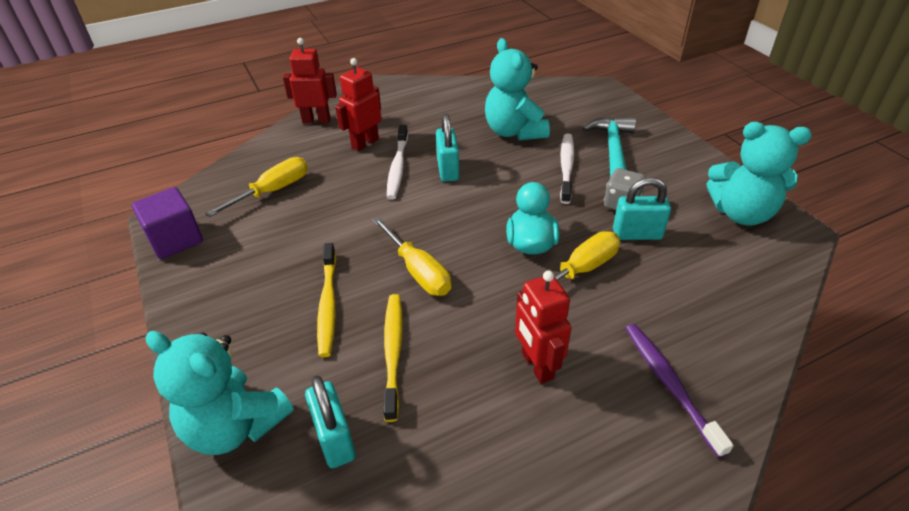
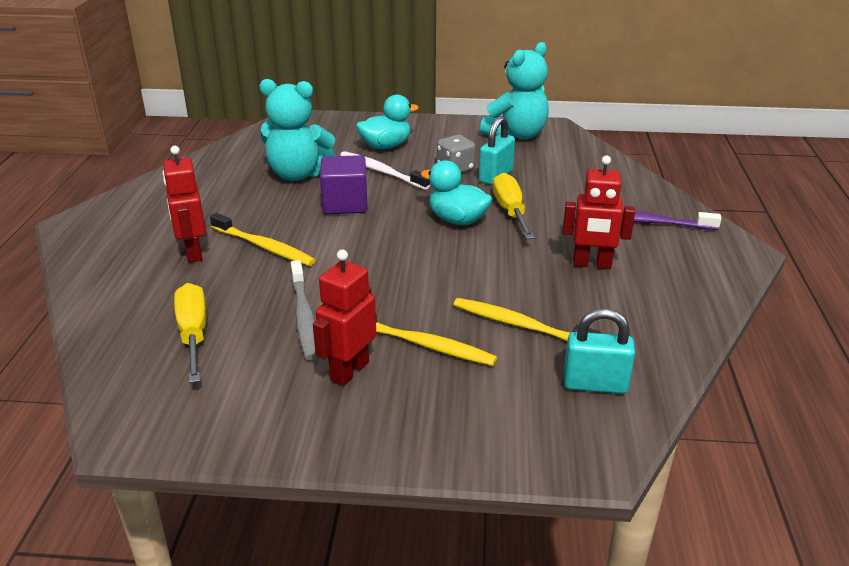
camera: 60 degrees left, 10 degrees down
purple cube [132,187,203,259] -> purple cube moved to [320,155,368,214]
turquoise teddy bear [146,331,293,455] -> none
red robot [283,38,337,124] -> red robot moved to [313,250,376,386]
yellow screwdriver [372,217,451,296] -> none
white toothbrush [387,125,408,199] -> yellow toothbrush [210,213,316,266]
turquoise padlock [436,114,459,182] -> none
turquoise hammer [582,117,636,178] -> turquoise duck [356,95,419,149]
none -> grey toothbrush [291,260,318,360]

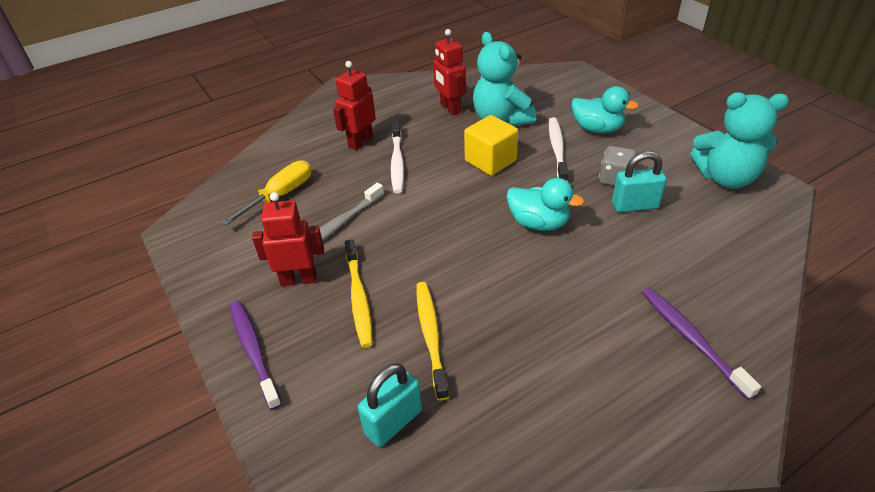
camera: 55 degrees right, 10 degrees up
yellow toothbrush [210,213,316,266] -> white toothbrush [391,121,404,194]
purple cube [320,155,368,214] -> yellow cube [464,115,519,176]
turquoise duck [421,160,492,225] -> turquoise duck turned 120 degrees clockwise [507,178,584,231]
yellow screwdriver [493,173,535,239] -> none
red robot [563,156,635,269] -> red robot moved to [433,29,466,115]
turquoise padlock [564,308,635,394] -> turquoise padlock turned 75 degrees clockwise [358,363,422,447]
none -> purple toothbrush [230,301,282,410]

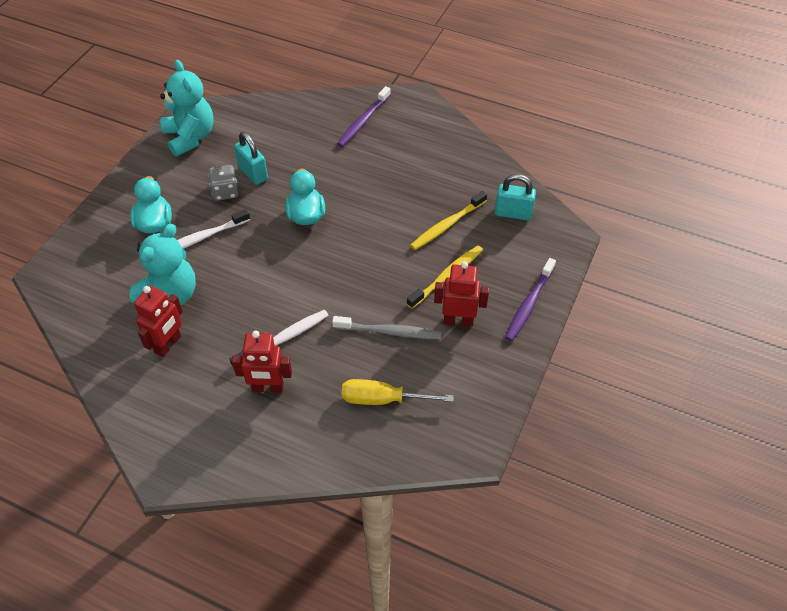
camera: 125 degrees left, 10 degrees up
red robot [252,192,324,286] -> red robot turned 135 degrees clockwise [434,261,489,327]
yellow cube [464,115,519,176] -> none

